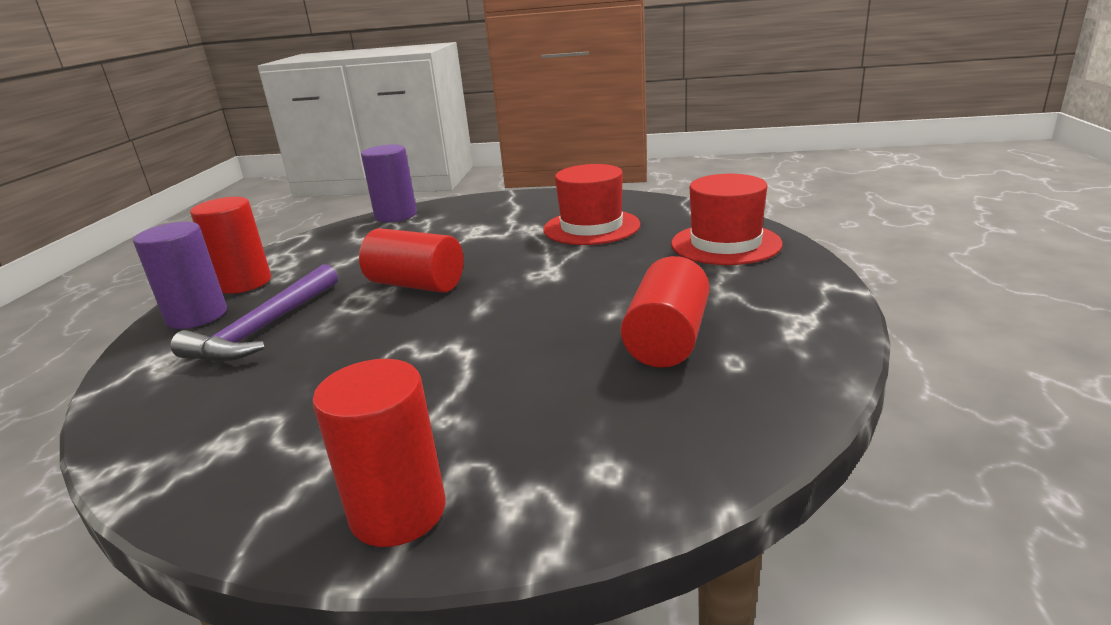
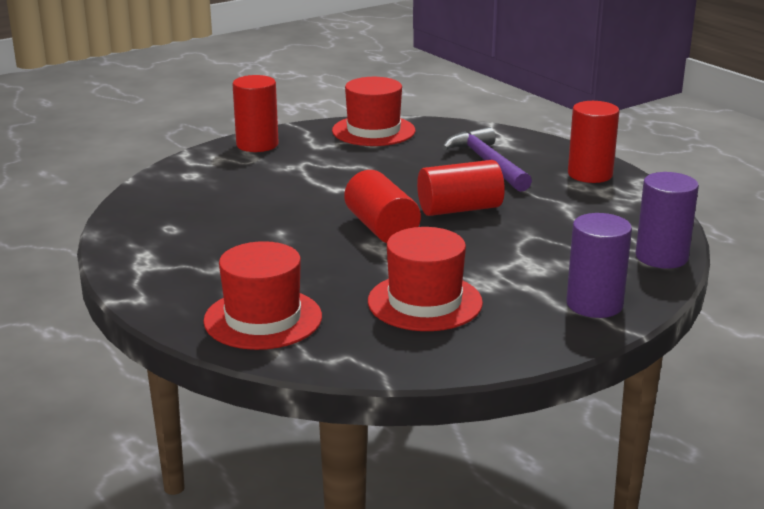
camera: 135 degrees right, 0 degrees up
purple cylinder [133,222,227,329] -> purple cylinder moved to [566,213,632,318]
red cylinder [621,256,710,368] -> red cylinder moved to [344,170,421,243]
none -> red hat [332,77,415,146]

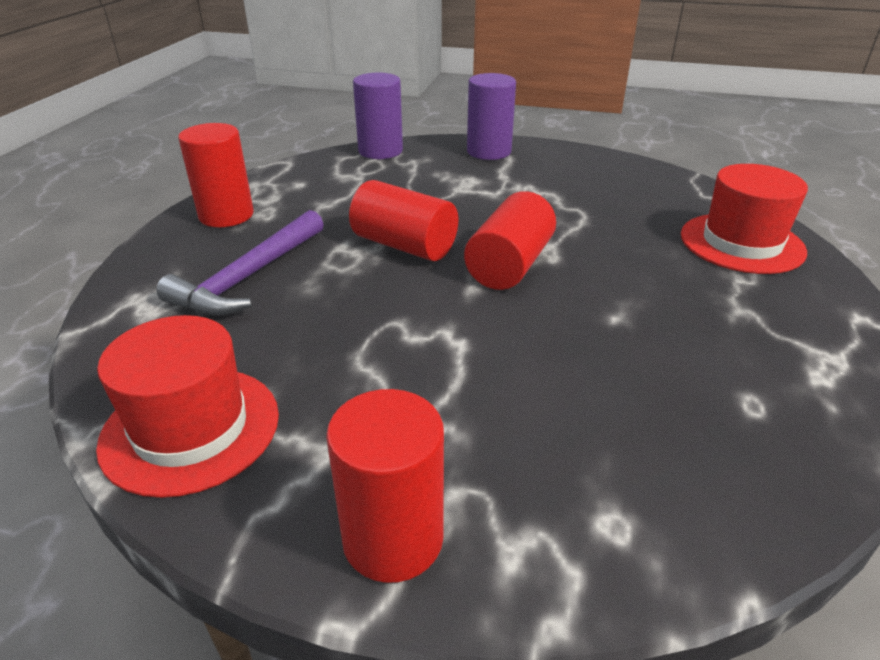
camera: 130 degrees left, 10 degrees up
red hat [368,227,483,331] -> none

